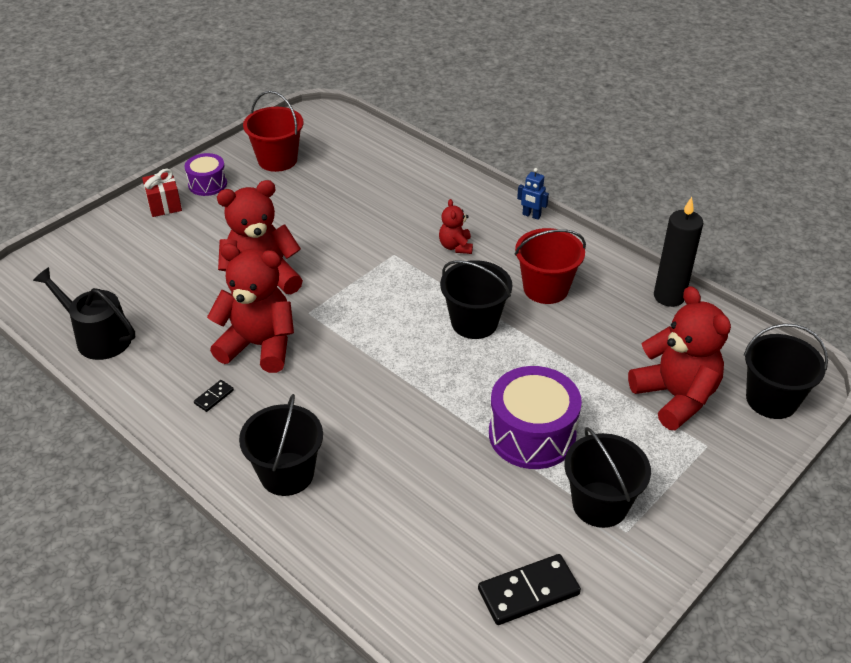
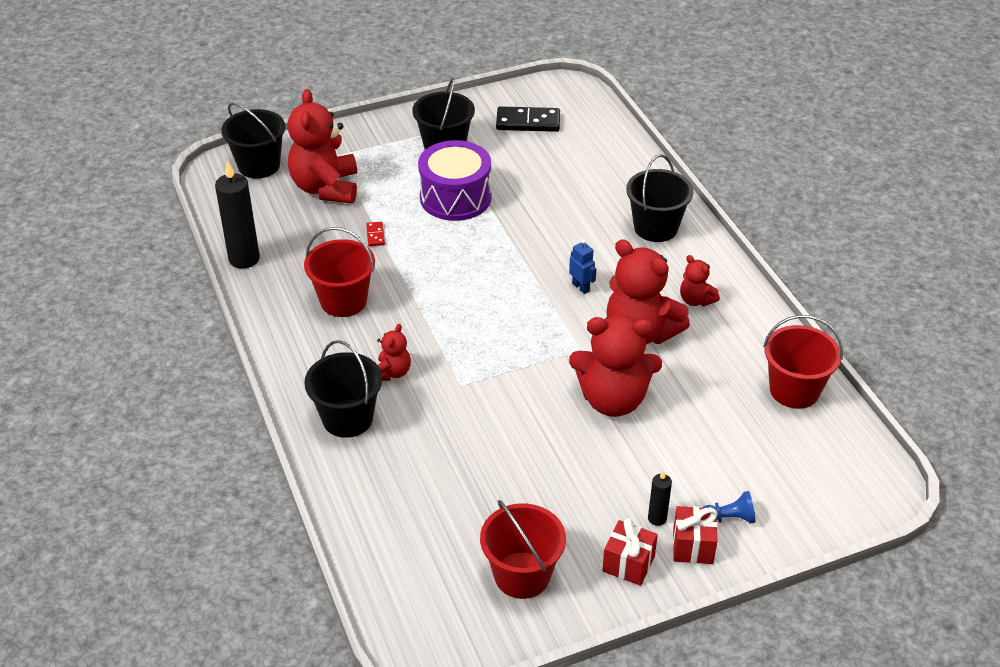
camera: 155 degrees left, 0 degrees up
black watering can [33,267,135,360] -> red bucket [763,315,843,409]
purple drum [185,153,227,196] -> red gift [602,518,658,586]
black domino [194,380,234,412] -> red teddy bear [680,255,720,306]
black bucket [440,260,512,339] -> black bucket moved to [304,340,382,438]
blue robot [517,168,549,220] -> blue robot moved to [569,239,596,294]
none -> red domino [366,222,385,246]
none -> black candle [648,470,672,526]
none -> blue pawn [703,491,755,524]

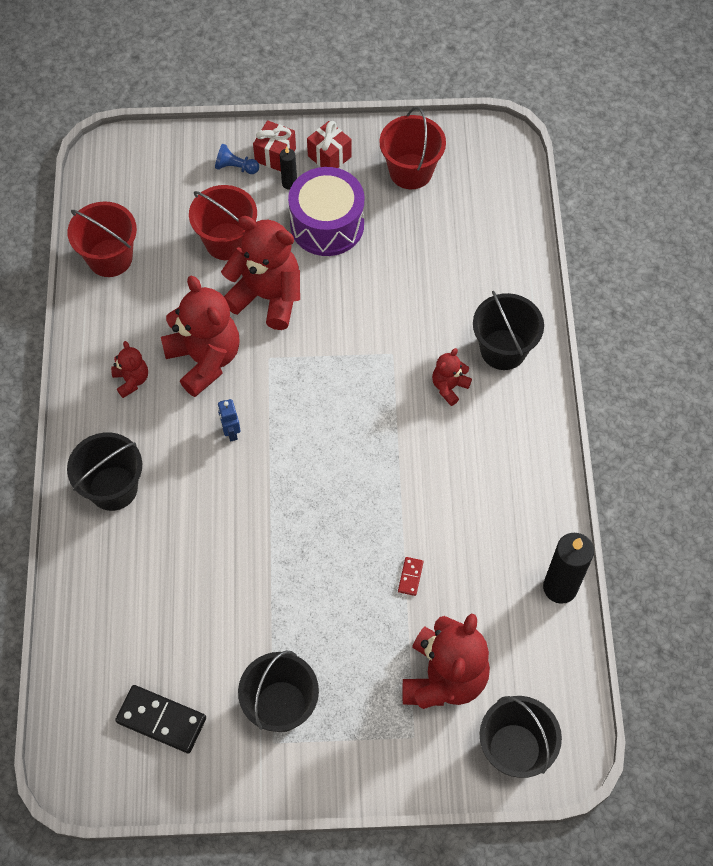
camera: 160 degrees left, 20 degrees up
red bucket [304,227,375,317] -> red bucket moved to [189,185,257,260]
purple drum [418,140,492,221] -> purple drum moved to [288,167,364,256]

